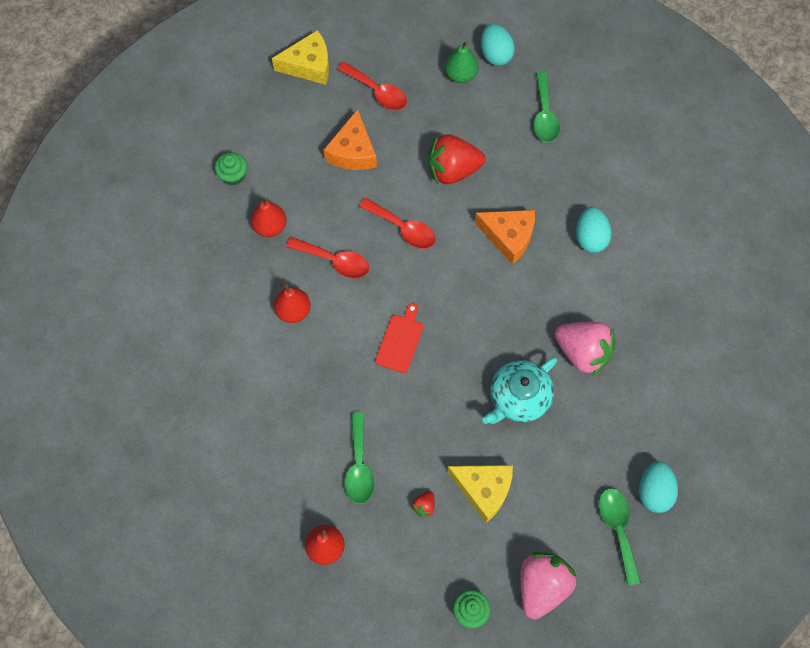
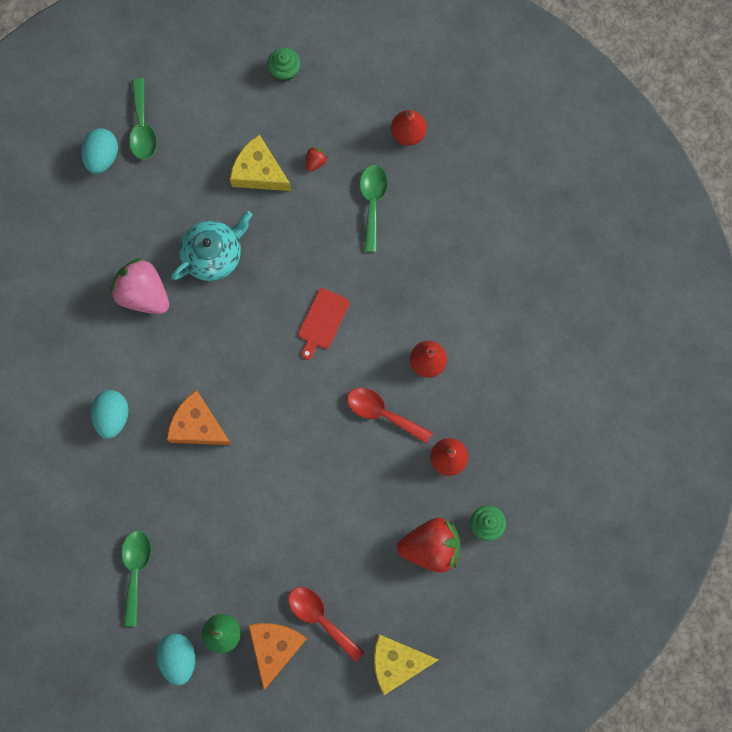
camera: 175 degrees left, 10 degrees up
orange cheese [324,109,377,170] -> orange cheese moved to [248,623,307,690]
red spoon [359,198,436,249] -> none
red strawberry [428,134,485,184] -> red strawberry moved to [397,518,461,573]
pink strawberry [520,552,577,619] -> none

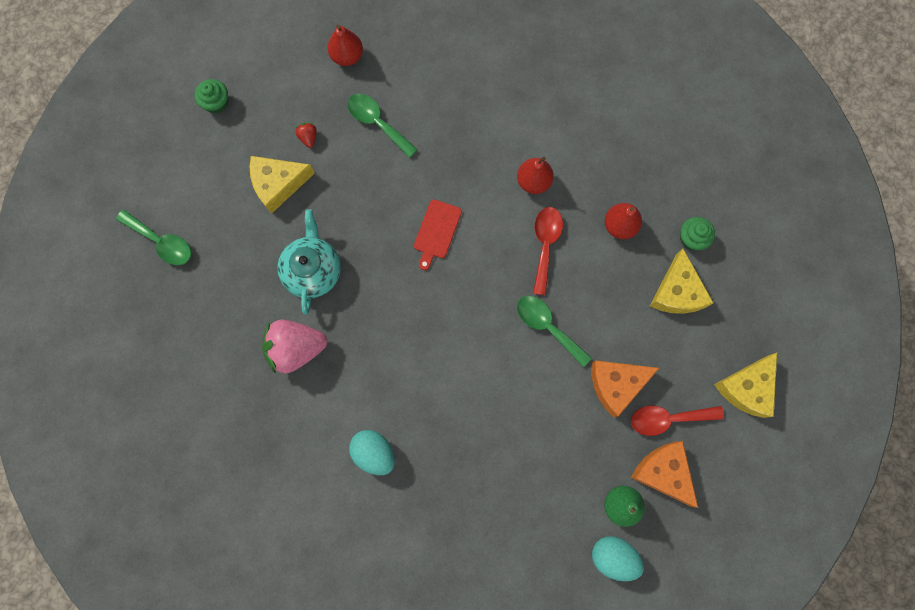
camera: 50 degrees left, 0 degrees up
turquoise egg [81,128,118,174] -> none
green spoon [122,531,151,627] -> green spoon moved to [517,296,592,367]
orange cheese [167,390,232,445] -> orange cheese moved to [591,360,659,417]
red cutting board [298,288,350,360] -> red cutting board turned 45 degrees clockwise [414,199,462,270]
red spoon [347,388,432,443] -> red spoon turned 120 degrees clockwise [533,207,563,295]
red strawberry [397,518,461,573] -> yellow cheese [650,249,713,314]

